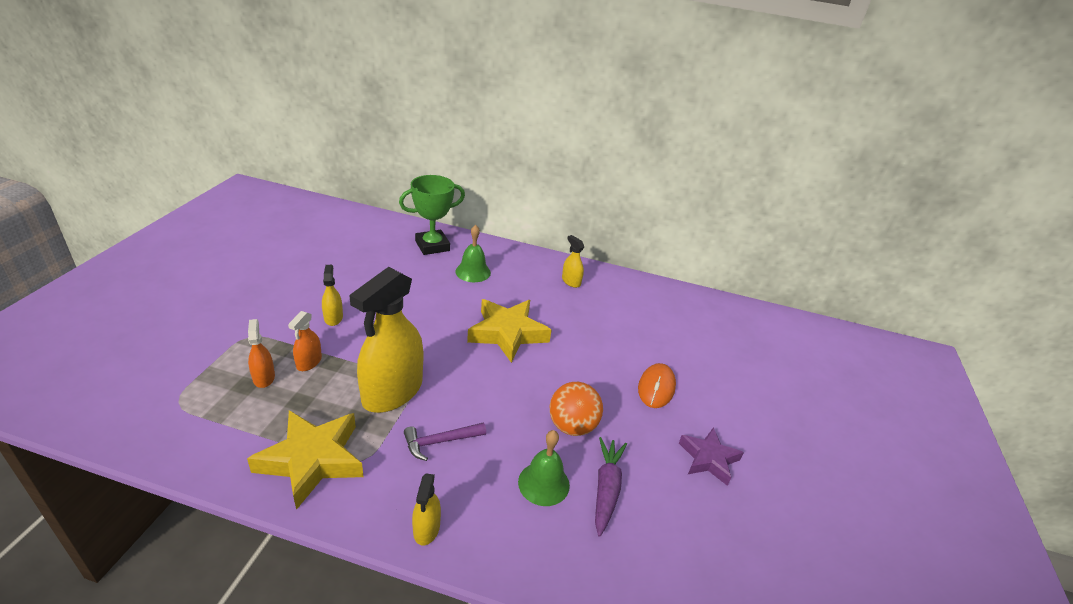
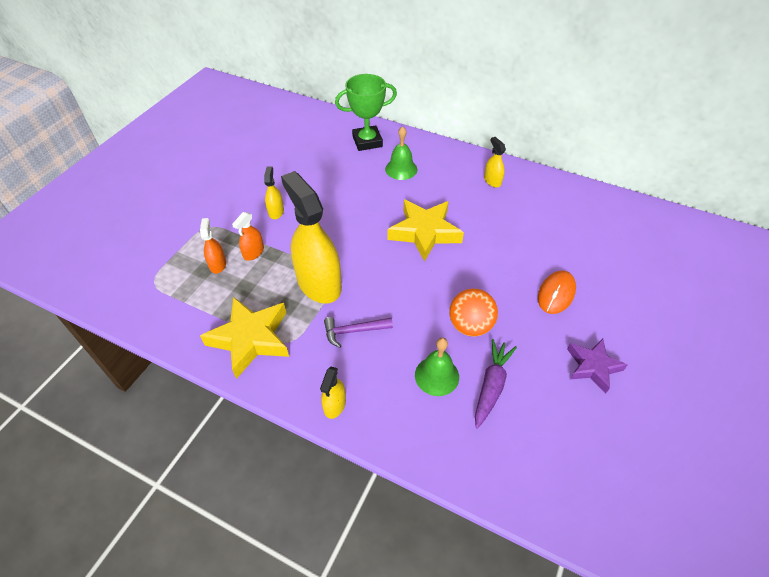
camera: 15 degrees right, 15 degrees up
yellow spray bottle [349,267,423,413] -> yellow spray bottle turned 105 degrees clockwise [281,171,342,304]

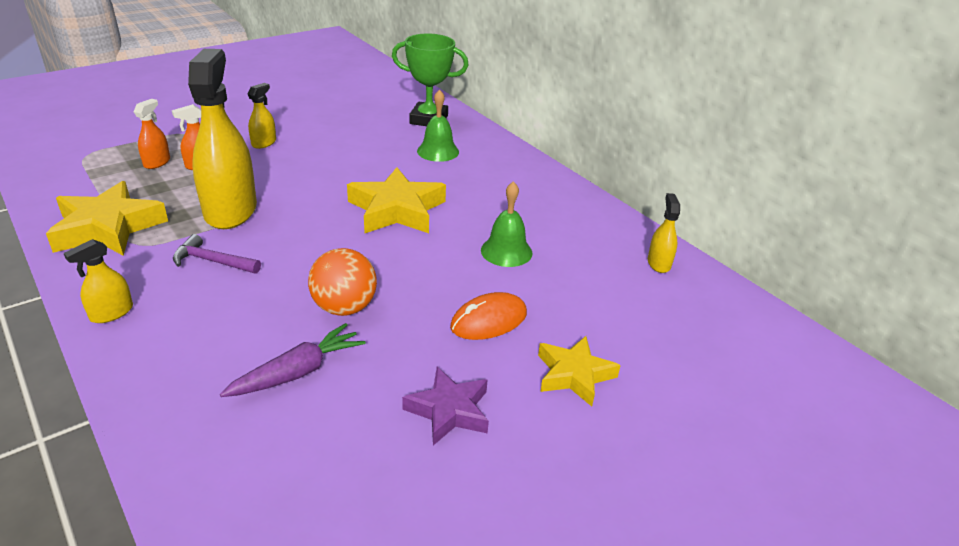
camera: 25 degrees right, 15 degrees down
green bell [415,338,459,396] -> green bell moved to [481,181,532,267]
yellow spray bottle [484,137,506,188] -> yellow spray bottle moved to [648,193,680,273]
none -> yellow star [538,336,621,406]

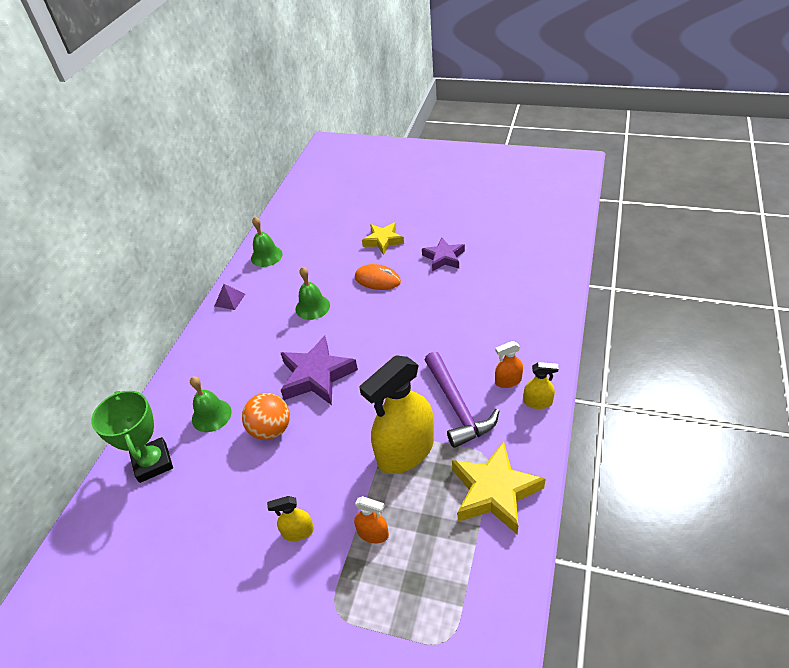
camera: 120 degrees left, 10 degrees up
orange spray bottle [134,99,170,169] -> orange spray bottle moved to [495,341,523,388]
purple hammer [173,234,261,274] -> purple hammer [425,352,499,448], size x1.68
purple carrot [220,323,366,397] -> none
orange ball [308,248,377,316] -> orange ball moved to [242,393,290,440]
yellow star [347,167,446,233] -> purple star [280,336,358,405]
yellow spray bottle [648,193,680,273] -> green bell [251,216,283,267]
none -> purple pyramid [215,284,245,310]

